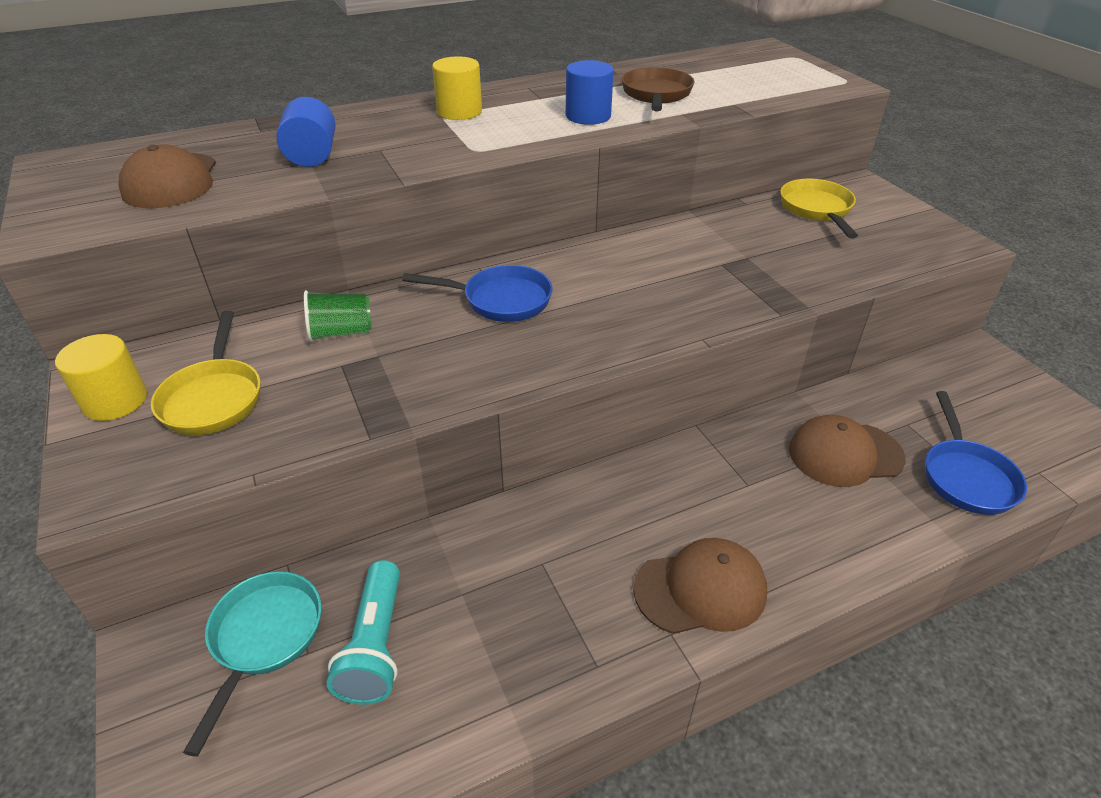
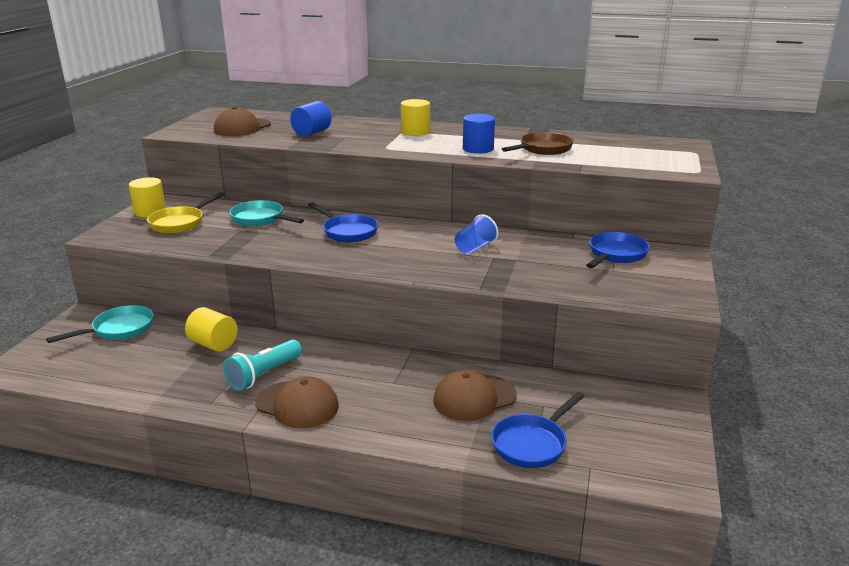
camera: 40 degrees right, 15 degrees down
green cup [304,290,372,342] -> turquoise pan [229,200,304,226]
turquoise flashlight [327,560,400,705] -> turquoise flashlight moved to [223,339,302,391]
yellow pan [780,179,858,239] -> blue pan [586,232,650,268]
brown cap [789,415,906,487] -> brown cap turned 60 degrees counterclockwise [433,370,517,421]
none -> yellow cylinder [185,307,238,352]
none -> blue cup [455,214,498,254]

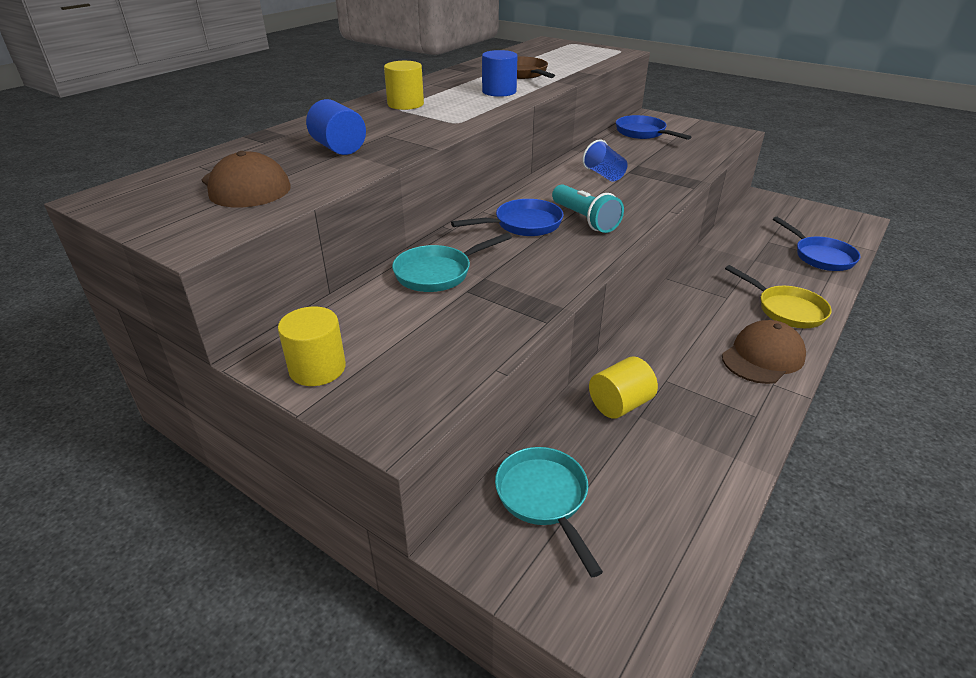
camera: 70 degrees left, 10 degrees up
yellow pan [147,192,225,233] -> yellow pan moved to [725,265,832,328]
turquoise flashlight [223,339,302,391] -> turquoise flashlight moved to [552,184,624,233]
brown cap [433,370,517,421] -> none

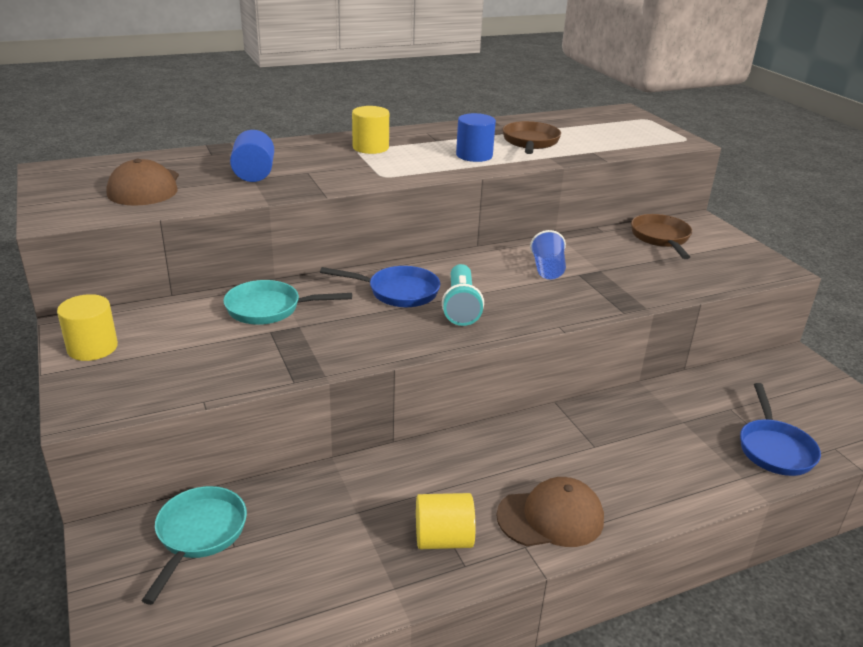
camera: 30 degrees right, 5 degrees down
yellow cylinder [589,356,658,419] -> yellow cylinder moved to [416,493,476,549]
blue pan [616,115,691,140] -> brown pan [631,214,692,259]
yellow pan [725,265,832,328] -> none

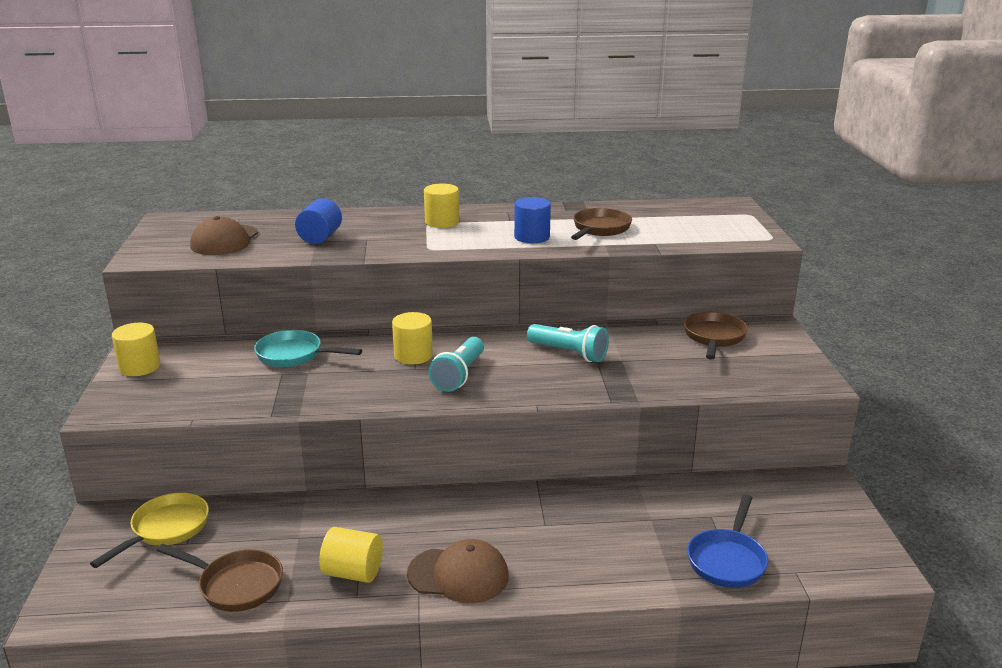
camera: 20 degrees right, 5 degrees down
turquoise pan [142,486,247,605] -> yellow pan [90,493,209,568]
blue pan [320,266,440,307] -> yellow cylinder [392,312,433,365]
blue cup [530,230,566,279] -> turquoise flashlight [527,324,609,362]
none -> brown pan [157,544,283,612]

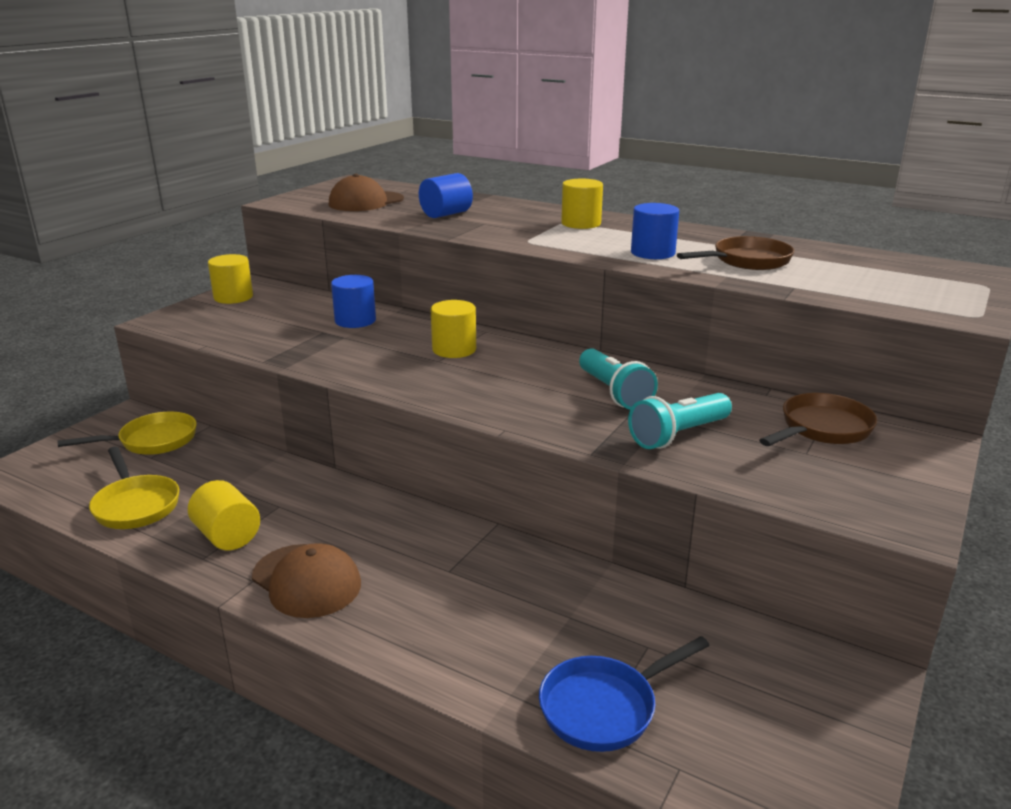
camera: 35 degrees right, 0 degrees up
brown pan [157,544,283,612] -> yellow pan [89,447,179,529]
turquoise pan [254,330,362,367] -> blue cylinder [331,275,376,328]
turquoise flashlight [428,337,484,392] -> turquoise flashlight moved to [628,393,732,449]

